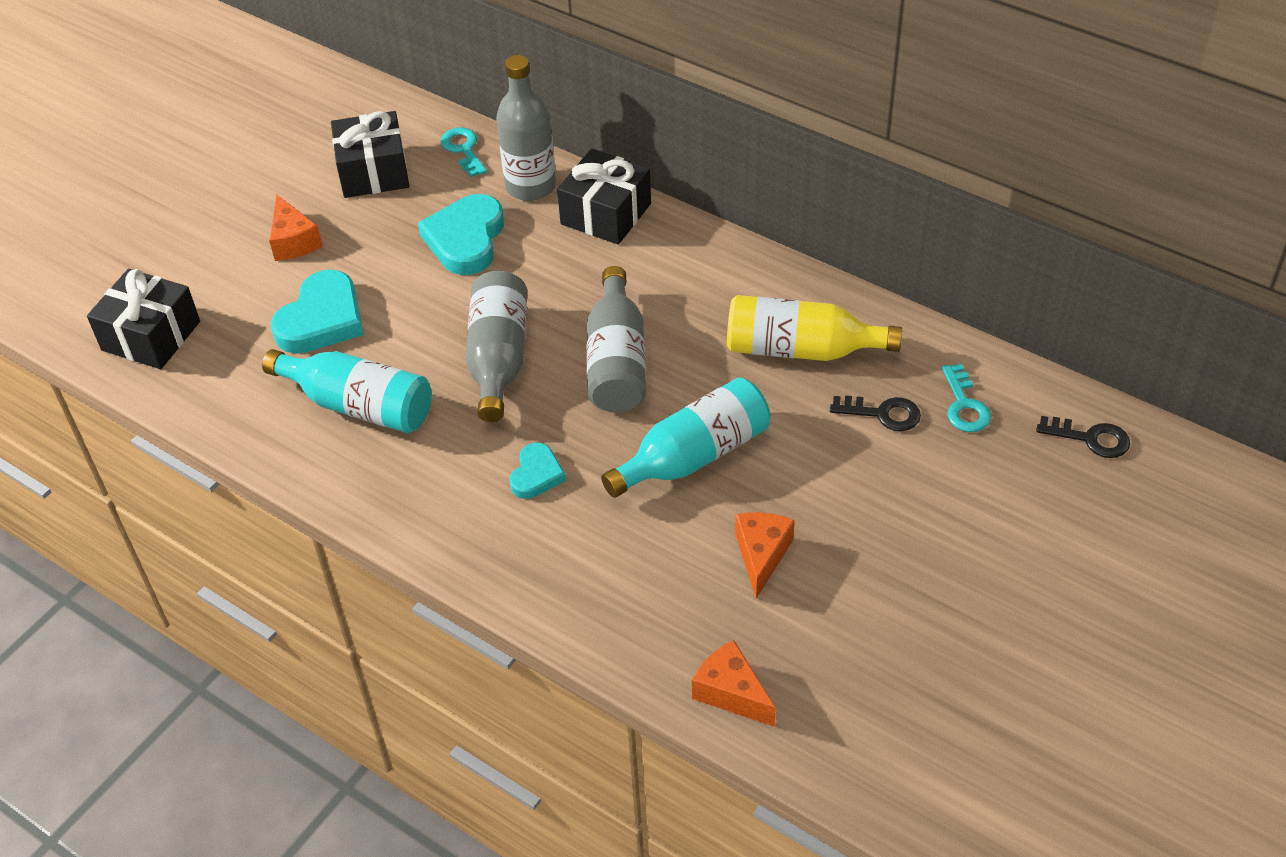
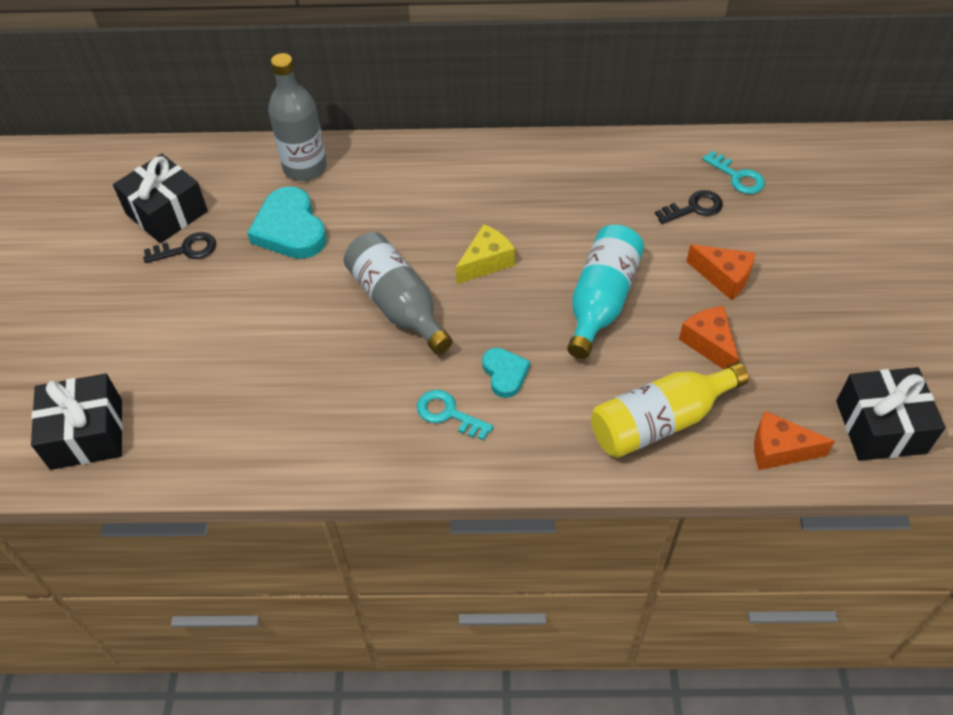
camera: 35 degrees left, 5 degrees up
turquoise bottle [262,349,432,433] -> none
orange cheese [269,194,323,261] -> orange cheese moved to [686,244,755,300]
turquoise heart [271,270,364,354] -> none
turquoise key [441,127,487,177] -> turquoise key moved to [417,390,493,440]
black gift [557,149,651,245] -> black gift moved to [836,367,945,461]
grey bottle [587,266,646,412] -> yellow cheese [456,224,515,284]
yellow bottle [727,295,902,361] -> yellow bottle moved to [591,362,749,458]
black key [1036,416,1130,458] -> black key moved to [143,232,216,263]

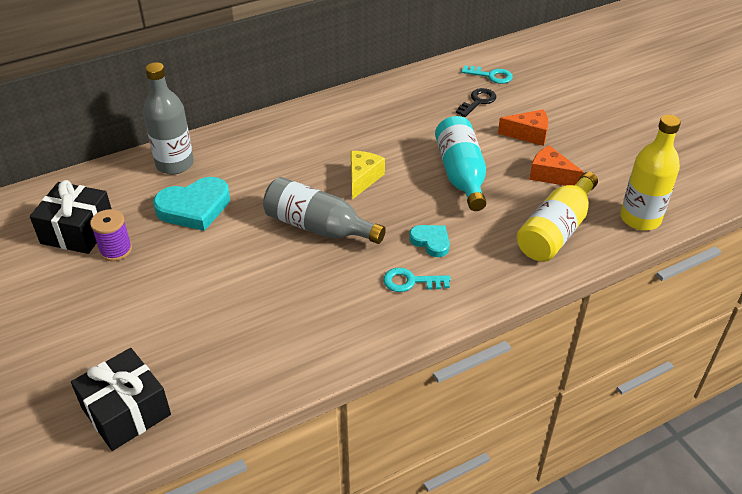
camera: 30 degrees left, 10 degrees down
black key [143,232,216,263] -> purple spool [90,209,132,261]
turquoise heart [247,187,327,259] -> turquoise heart turned 60 degrees counterclockwise [153,177,230,231]
orange cheese [754,411,835,470] -> yellow bottle [620,115,681,231]
black gift [836,367,945,461] -> none

